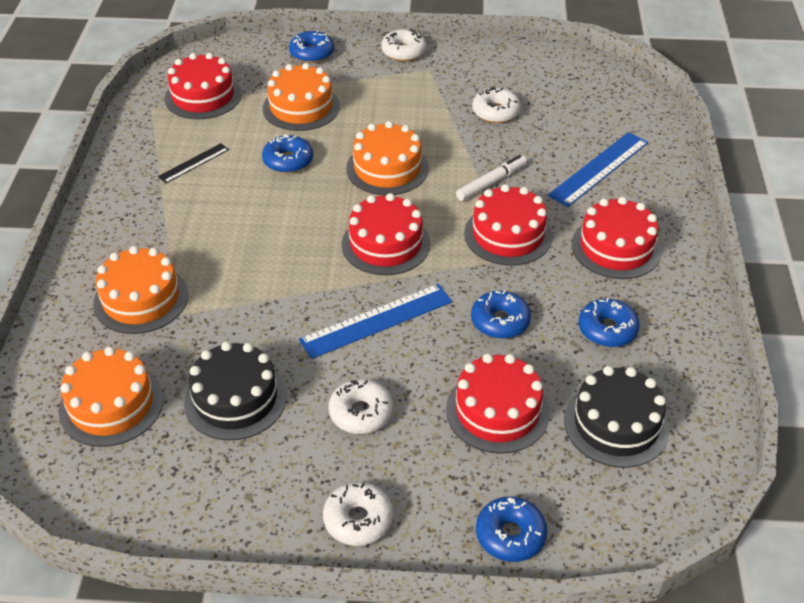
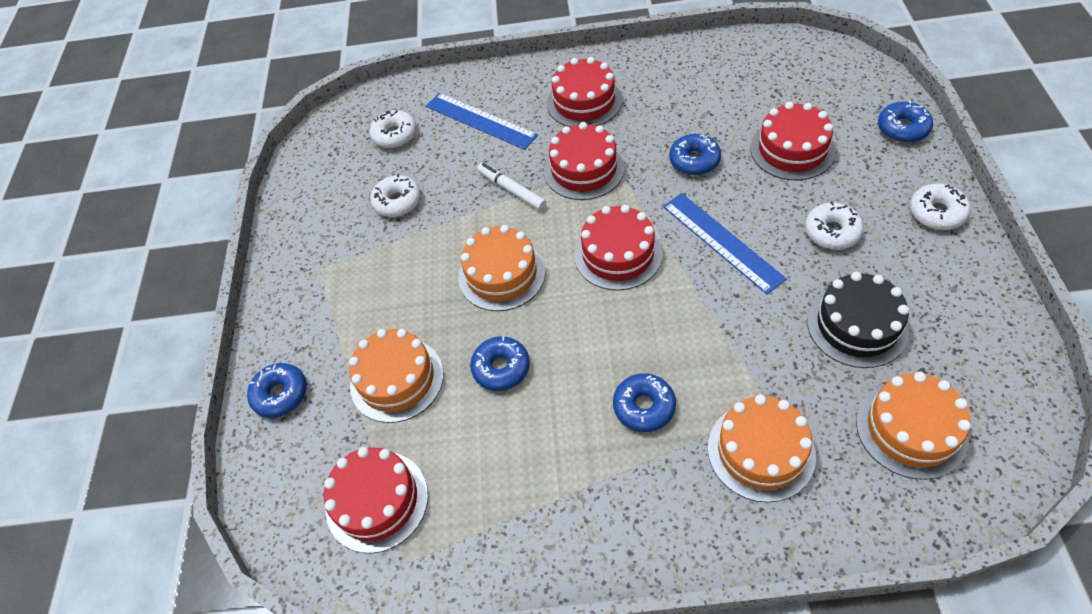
camera: 90 degrees left, 10 degrees up
black ruler [158,143,229,183] -> none
white donut [381,29,426,61] -> white donut moved to [370,110,417,148]
black cake [564,366,670,468] -> none
blue donut [579,298,640,347] -> blue donut moved to [613,373,676,432]

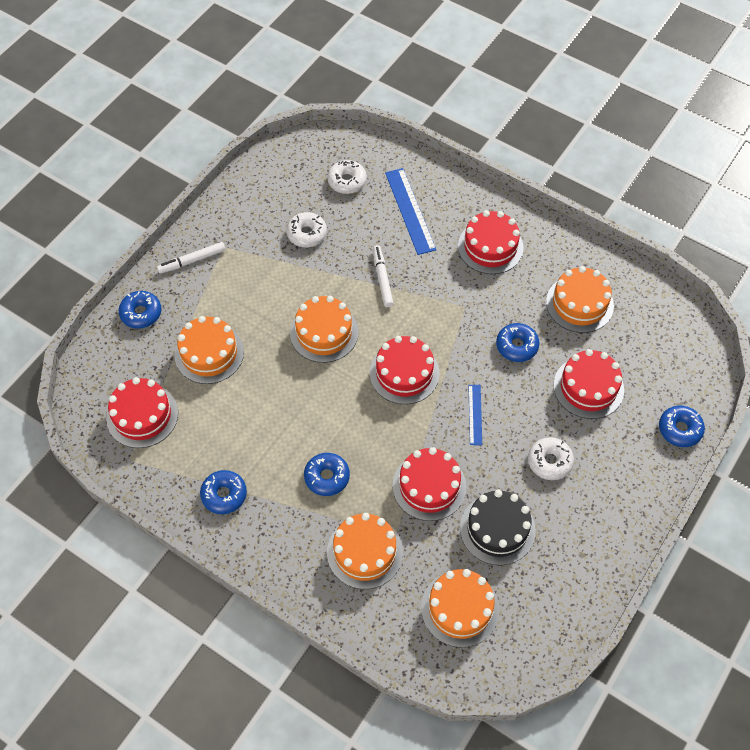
camera: 30 degrees right, 5 degrees up
blue donut [470,336,530,391] -> blue donut moved to [200,470,247,514]
red cake [544,122,625,200] -> red cake moved to [392,447,466,521]
blue ruler [663,193,787,294] -> blue ruler [468,385,482,445], size x0.57
white donut [910,184,971,230] -> none
none -> white marker [157,242,226,274]
none -> orange cake [546,266,614,333]

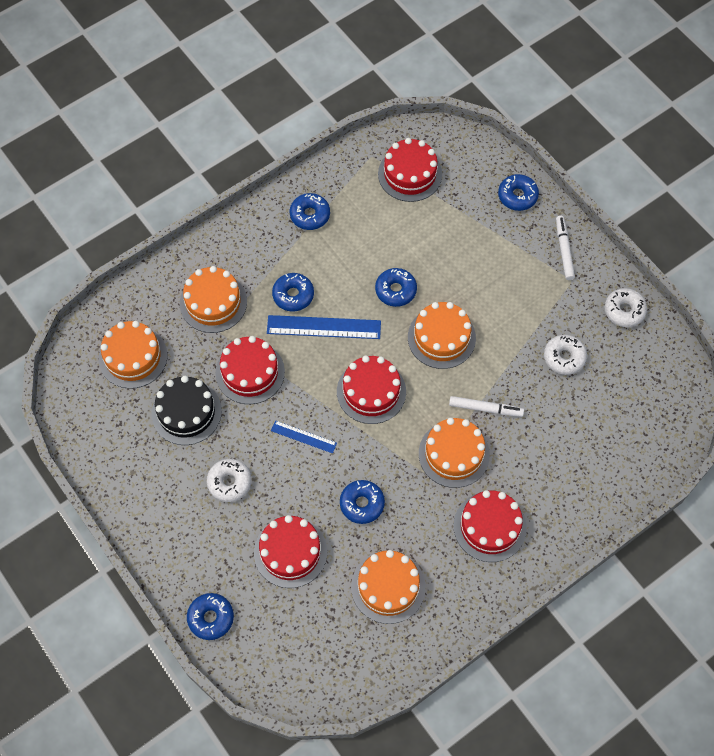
camera: 110 degrees right, 5 degrees up
orange cake [174,316,244,384] -> orange cake moved to [419,418,490,488]
white donut [327,160,367,194] -> white donut moved to [604,288,647,327]
blue ruler [385,168,436,255] -> blue ruler moved to [267,315,381,339]
none -> blue donut [375,268,417,307]

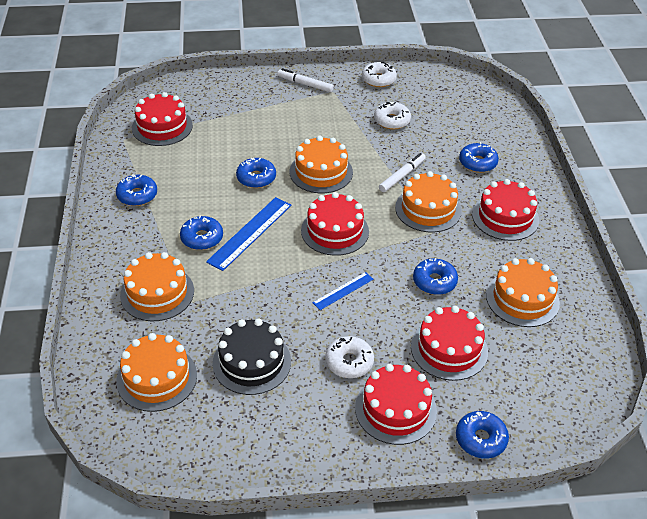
camera: 60 degrees left, 20 degrees down
red cake [216,336,285,404] -> red cake moved to [355,364,437,445]
blue donut [498,174,539,211] -> blue donut moved to [459,142,499,173]

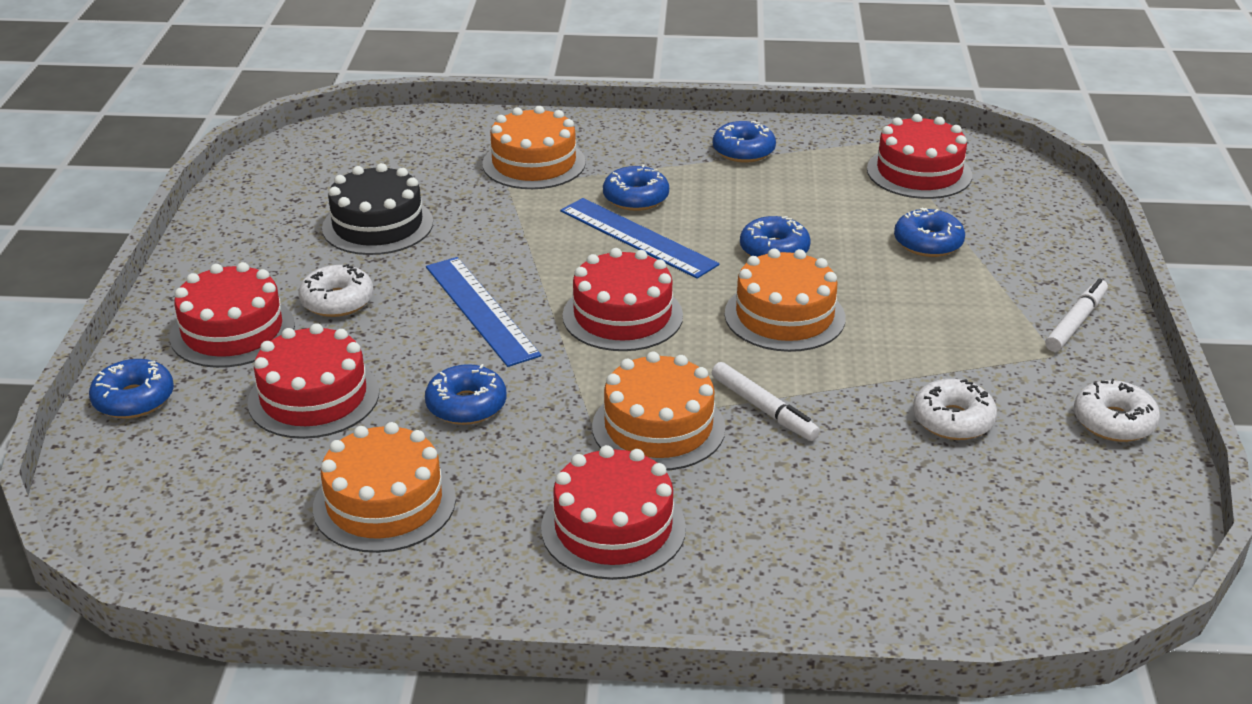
camera: 100 degrees right, 10 degrees down
orange cake [116,333,197,412] -> none
blue ruler [312,272,374,310] -> blue ruler [426,257,541,367], size x1.76
blue donut [459,142,499,173] -> blue donut moved to [894,208,965,257]

